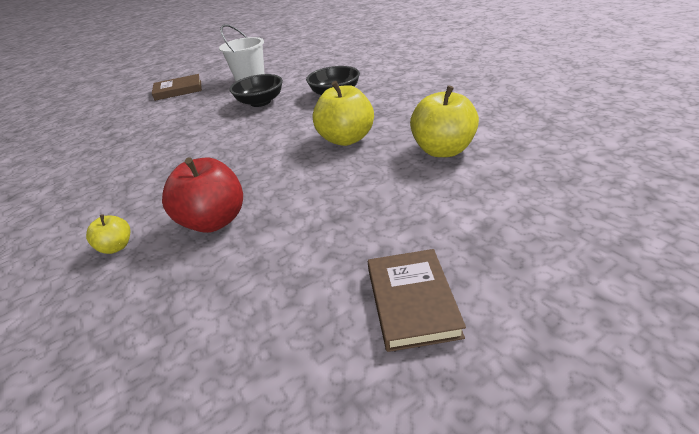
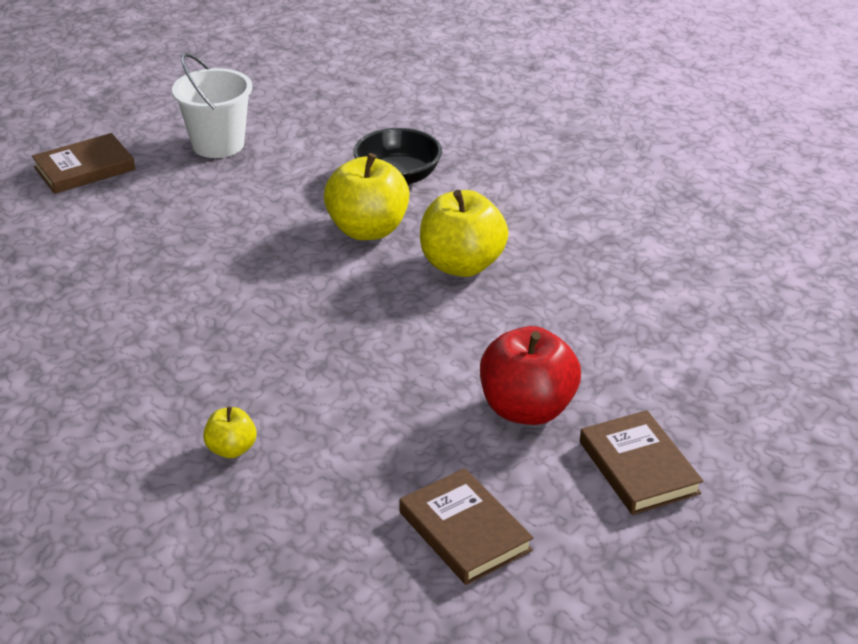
camera: 20 degrees left, 0 degrees up
red apple [162,157,243,233] -> red apple moved to [480,326,581,425]
black bowl [229,74,283,107] -> none
yellow apple [410,85,479,157] -> yellow apple moved to [324,153,409,240]
none -> brown book [399,468,534,585]

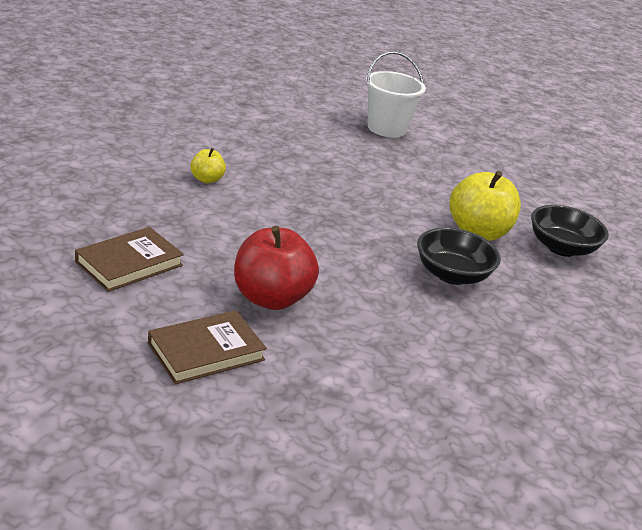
camera: 75 degrees right, 5 degrees down
brown book [32,133,135,194] -> none
white bucket [172,53,252,158] -> white bucket moved to [366,51,426,138]
yellow apple [420,190,508,277] -> black bowl [417,227,501,285]

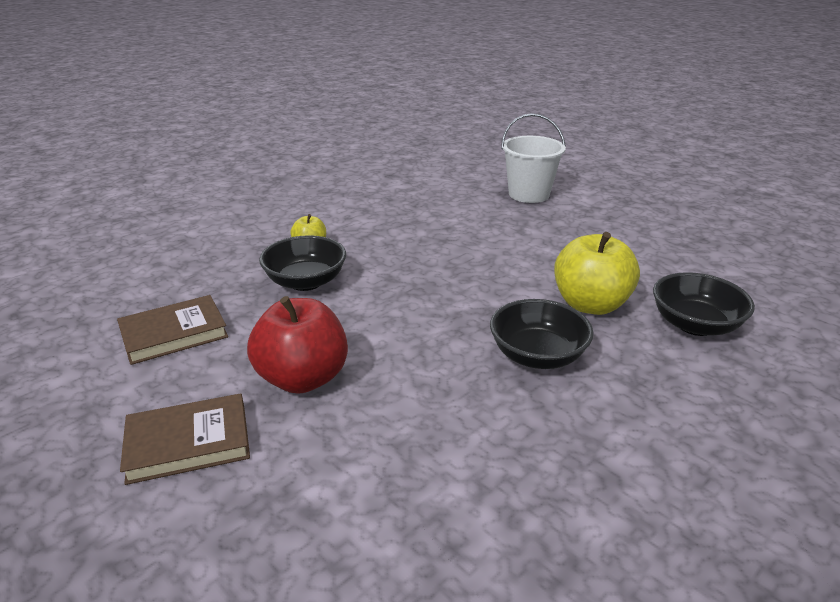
camera: 20 degrees right, 0 degrees up
none -> black bowl [259,235,346,291]

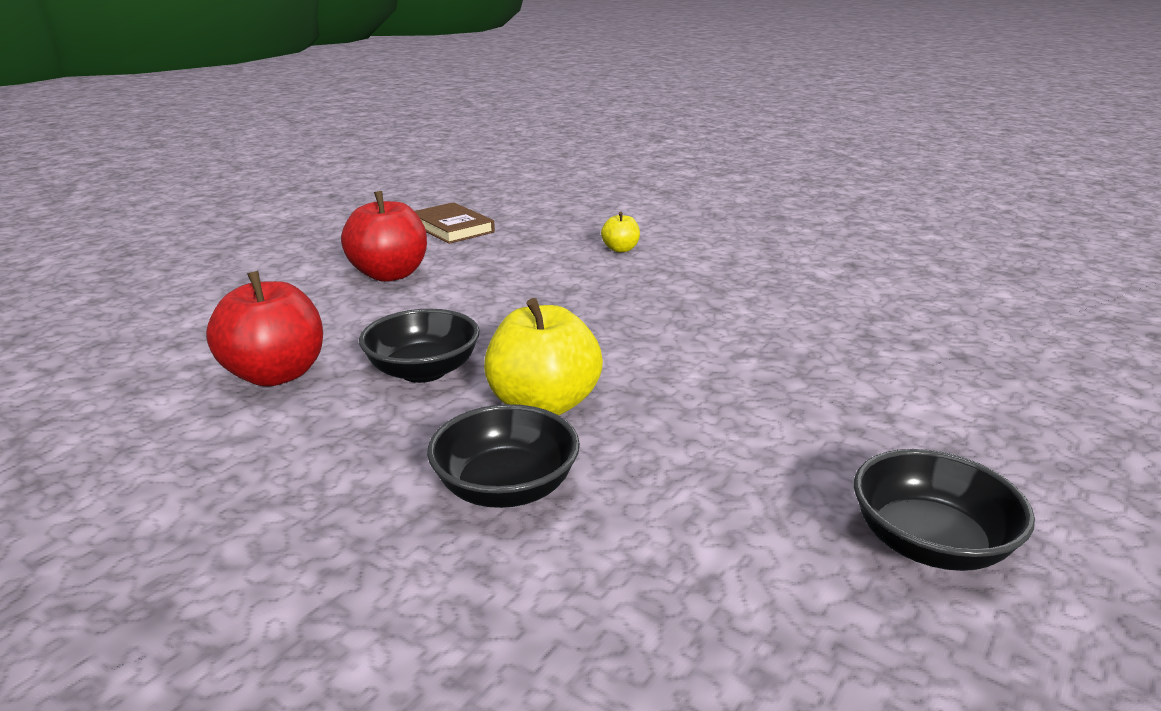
camera: 80 degrees right, 5 degrees down
brown book [120,393,250,485] -> none
black bowl [259,235,346,291] -> black bowl moved to [854,449,1035,571]
white bucket [501,113,566,203] -> none
none -> red apple [206,271,323,386]

